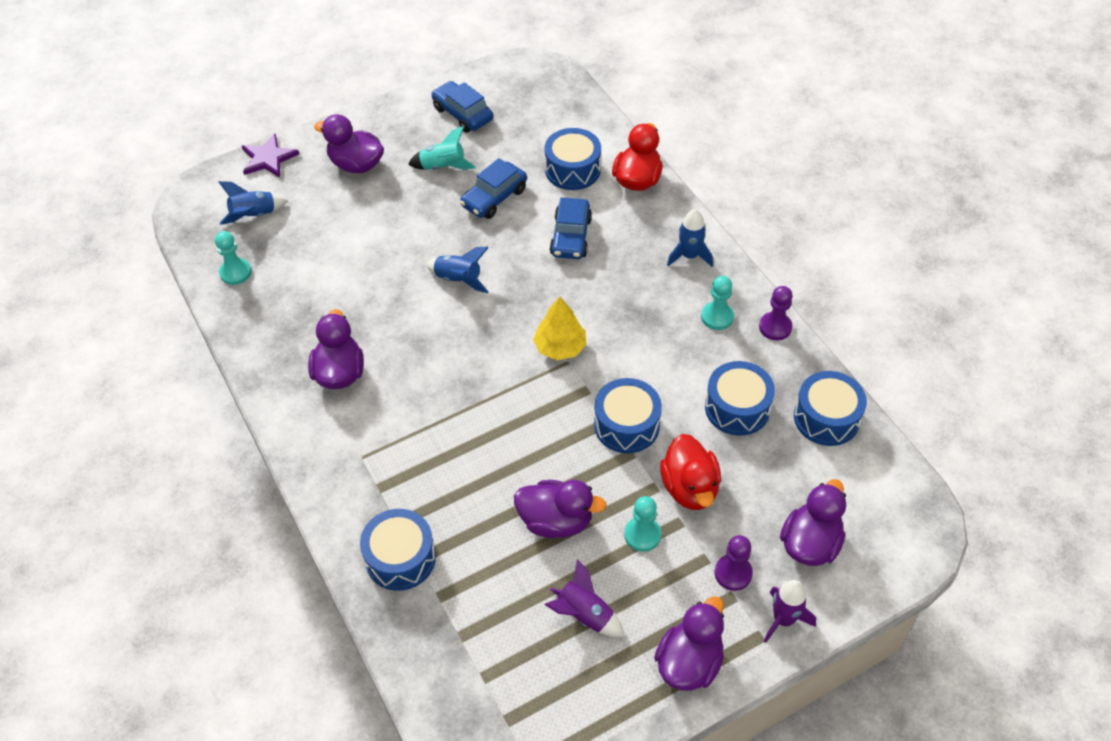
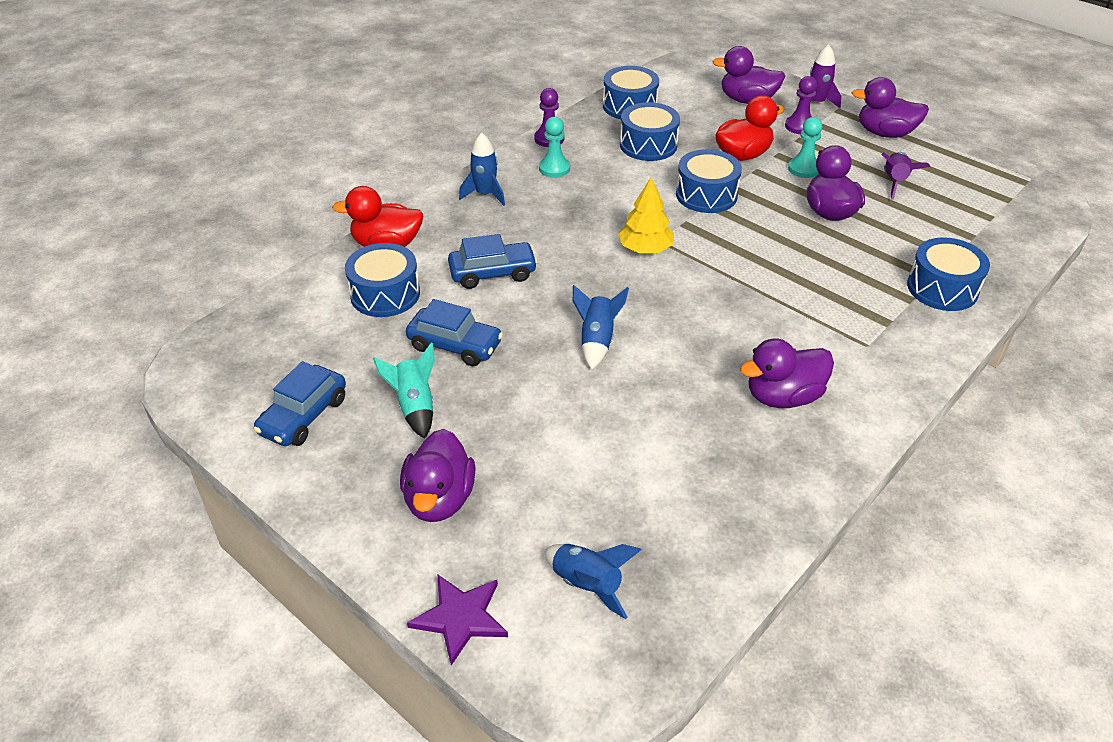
camera: 110 degrees left, 10 degrees down
turquoise pawn [215,231,252,285] -> none

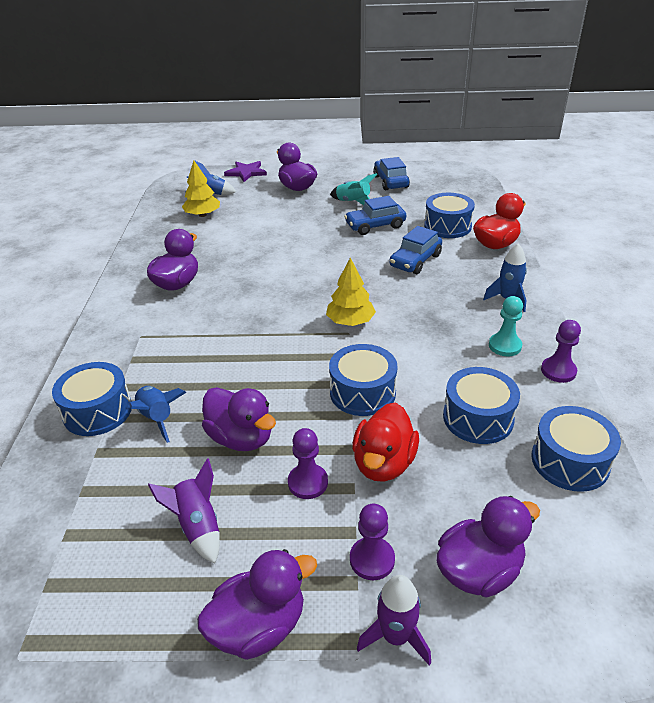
camera: 140 degrees right, 5 degrees down
blue rocket [573,285,629,369] -> blue rocket moved to [129,386,186,443]
turquoise pawn [788,117,822,178] -> purple pawn [288,428,328,499]
none -> yellow tree [182,161,220,217]

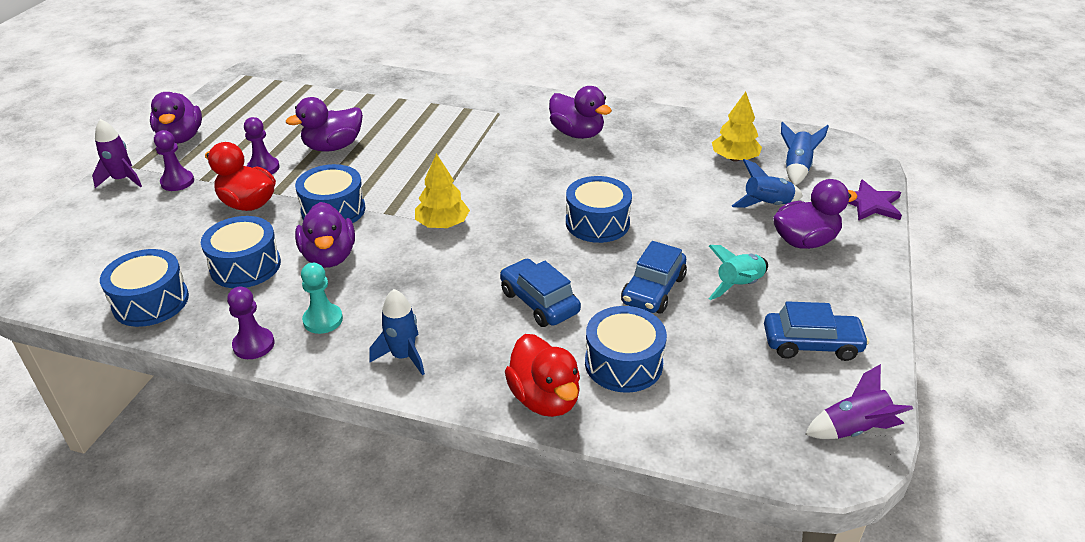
camera: 105 degrees right, 0 degrees up
blue drum [52,362,132,436] -> blue drum moved to [566,176,632,243]
blue rocket [129,386,186,443] -> blue rocket moved to [732,159,803,208]
purple rocket [148,458,220,564] -> purple rocket moved to [805,364,913,439]
blue car [344,196,406,235] -> blue car turned 150 degrees counterclockwise [621,241,687,314]
purple duck [436,496,540,598] -> purple duck moved to [295,202,355,268]

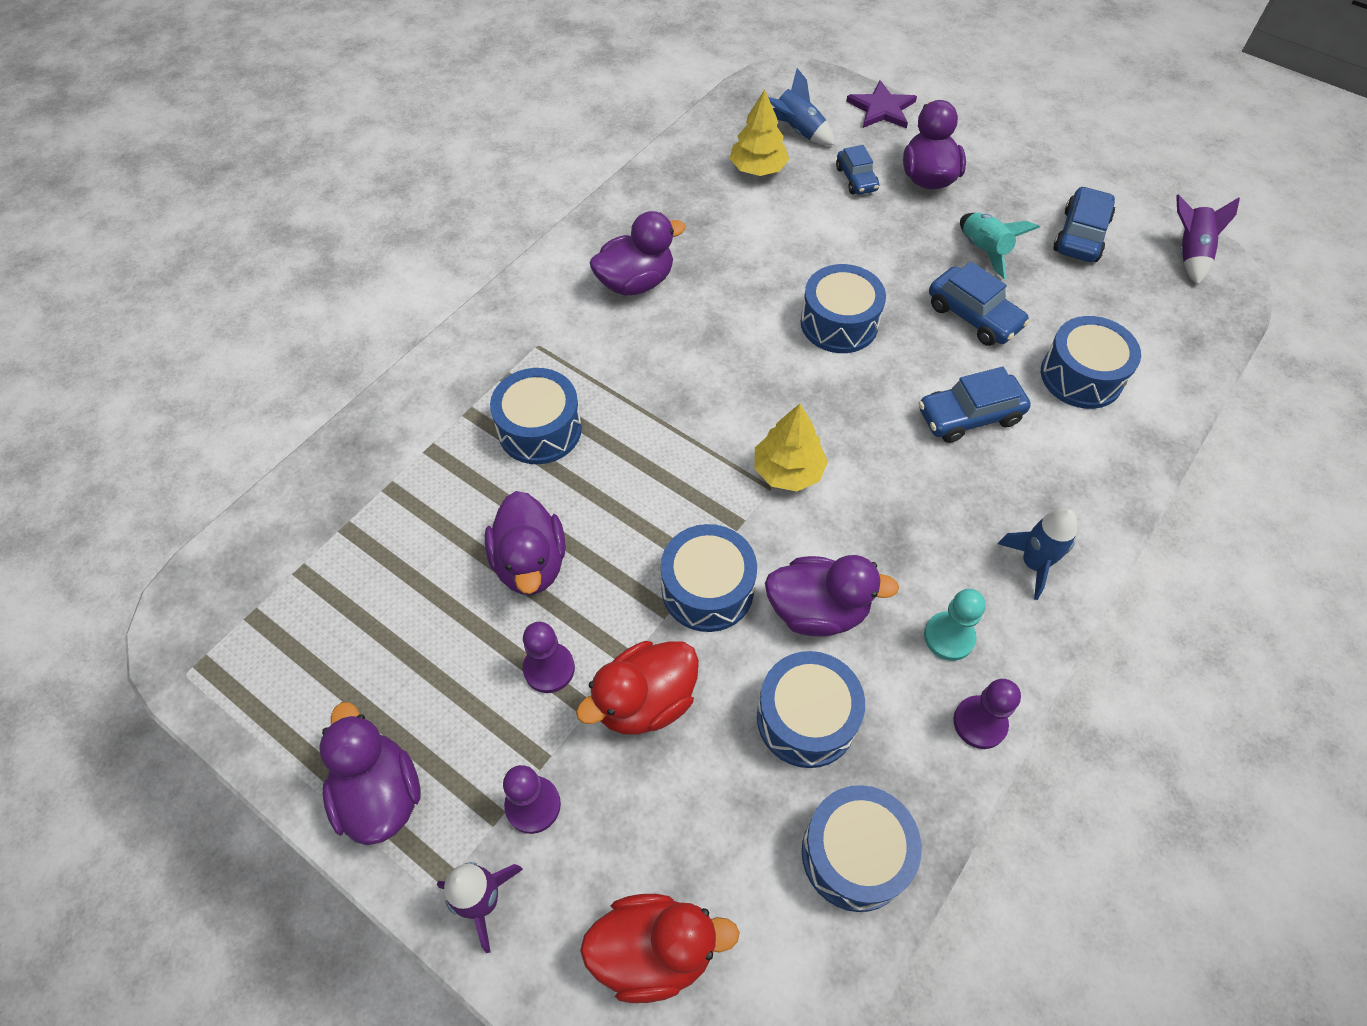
camera: 70 degrees left, 20 degrees up
purple duck [150,92,202,144] -> purple duck turned 120 degrees counterclockwise [319,702,421,845]
red duck [505,334,580,417] -> red duck moved to [580,894,740,1003]
blue rocket [732,159,803,208] -> blue car [836,145,879,194]
none -> blue drum [490,368,582,464]

